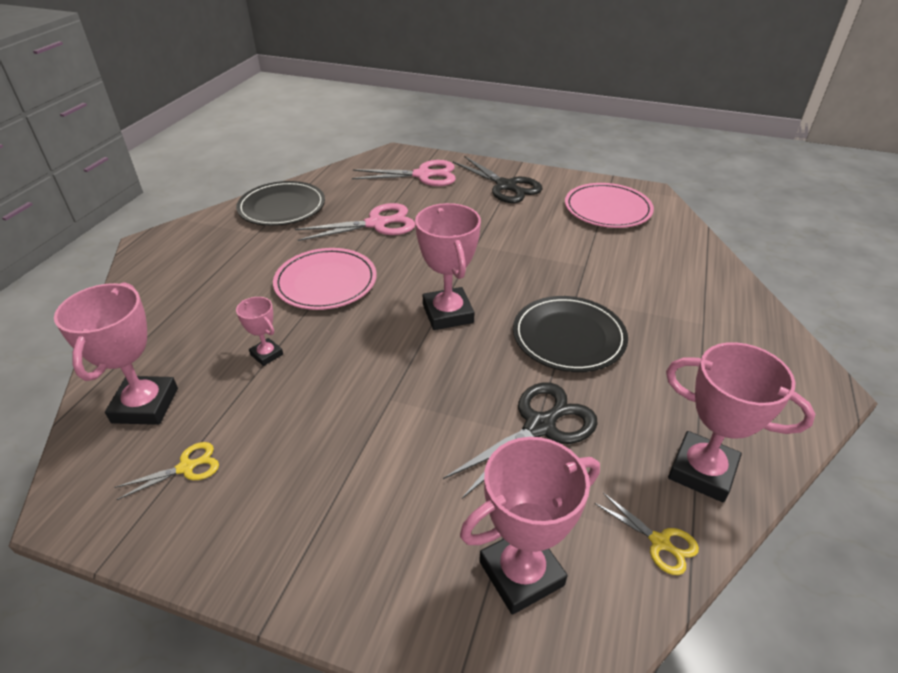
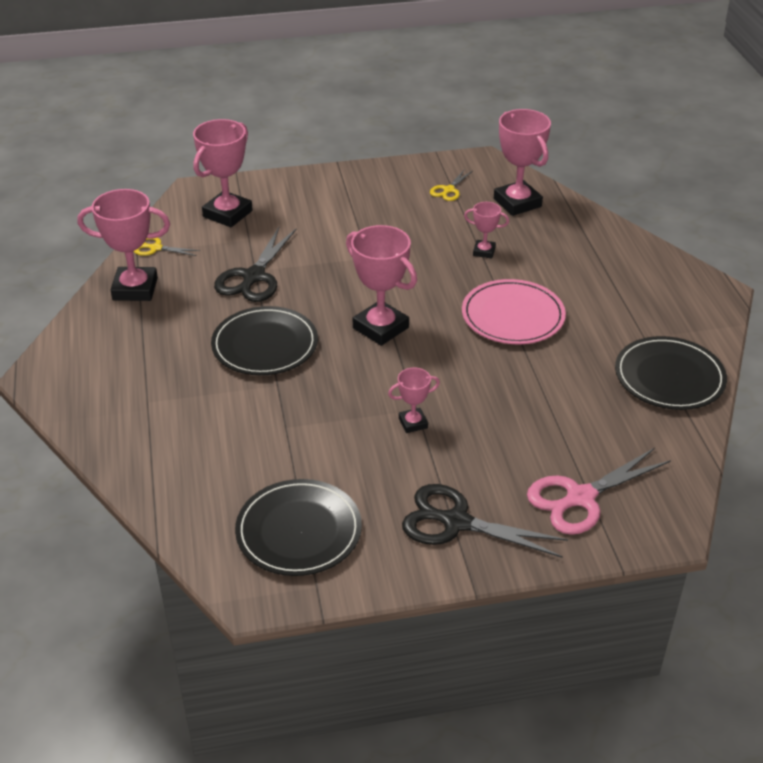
camera: 150 degrees right, 0 degrees up
pink scissors [295,203,415,241] -> none
pink plate [565,183,654,228] -> black plate [235,479,362,576]
none -> pink trophy [388,368,440,433]

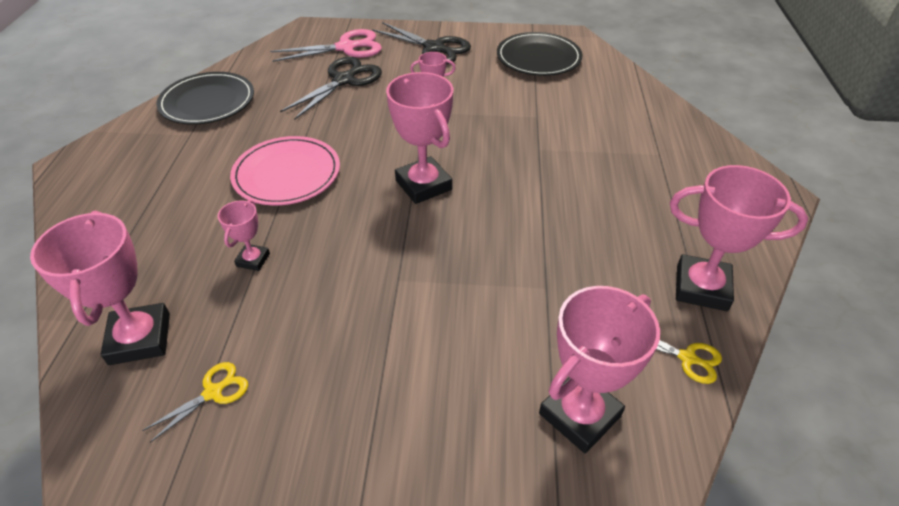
camera: 165 degrees left, 5 degrees up
black plate [211,306,318,375] -> none
black scissors [214,227,297,302] -> black scissors moved to [280,57,382,120]
pink trophy [464,202,509,259] -> pink trophy turned 75 degrees clockwise [218,200,270,271]

